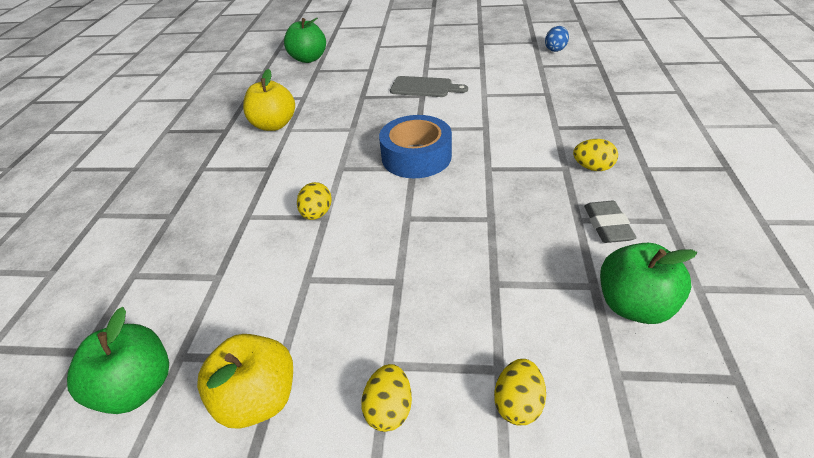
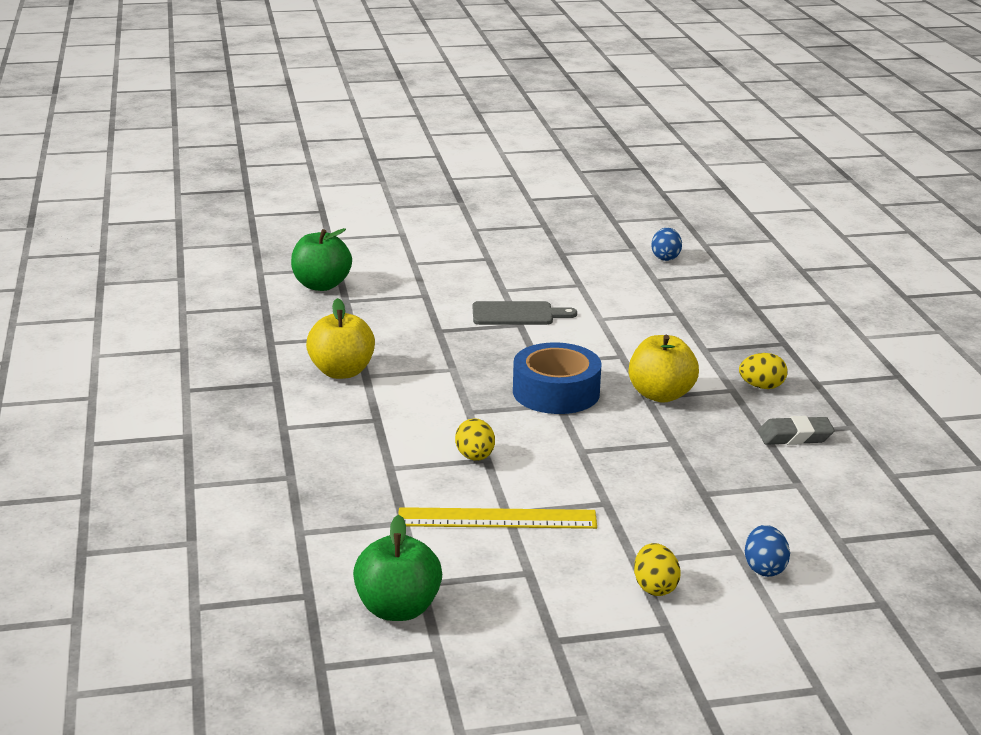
camera: 20 degrees left, 15 degrees down
yellow apple [197,334,293,429] -> yellow apple moved to [629,335,699,403]
yellow egg [494,359,546,425] -> blue egg [745,525,790,577]
grey eraser [584,201,637,243] -> grey eraser turned 75 degrees counterclockwise [758,416,835,445]
green apple [600,243,697,324] -> none
none -> yellow ruler [398,507,597,529]

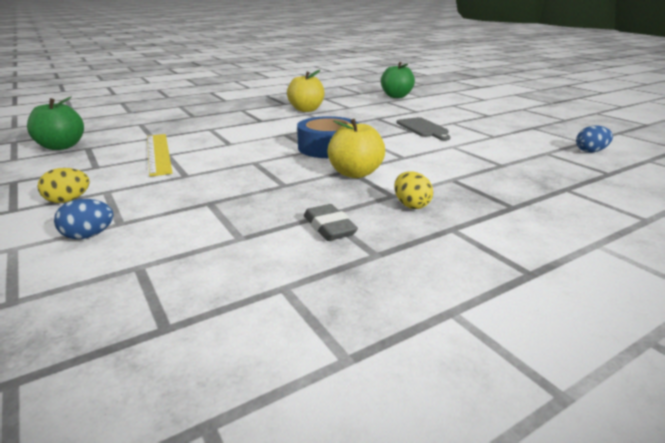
camera: 70 degrees right, 0 degrees up
yellow egg [455,418,495,461] -> none

